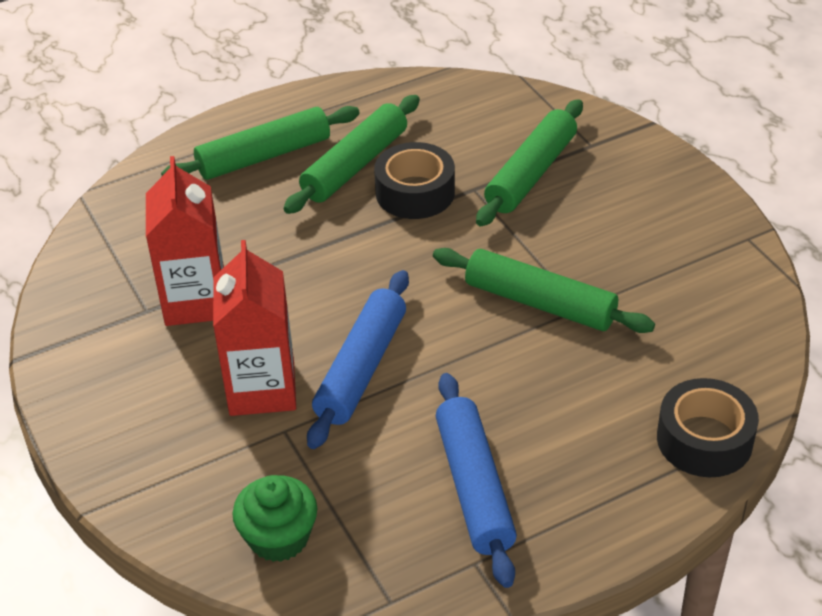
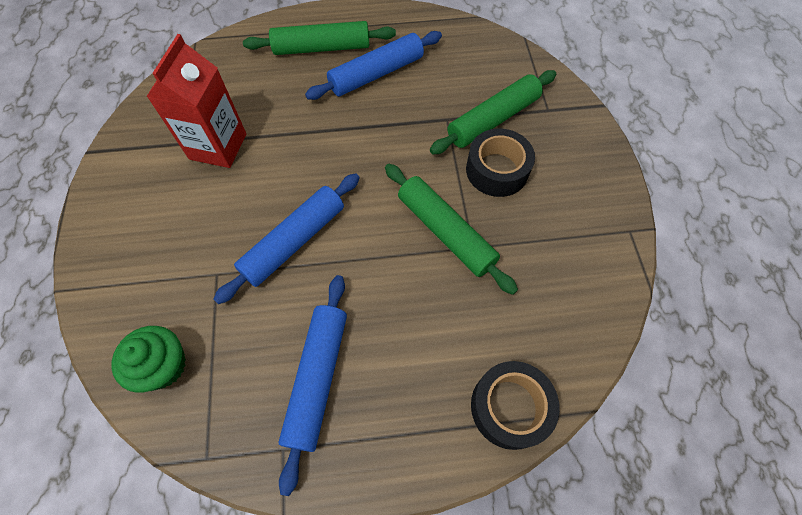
camera: 20 degrees right, 20 degrees up
red carton [213,240,296,416] -> none
green rolling pin [284,95,420,214] -> blue rolling pin [305,31,442,100]
black tape [374,142,455,219] -> black tape moved to [466,129,535,197]

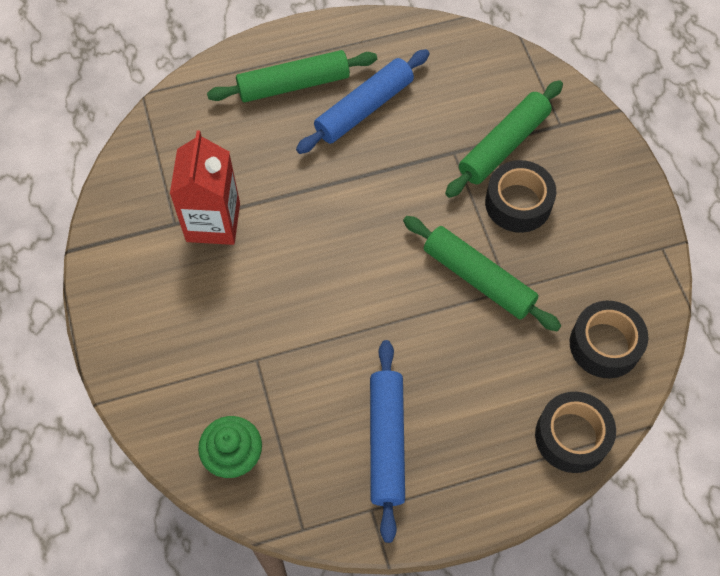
camera: 10 degrees left, 0 degrees up
blue rolling pin [214,173,360,304] -> none
none -> black tape [570,301,648,378]

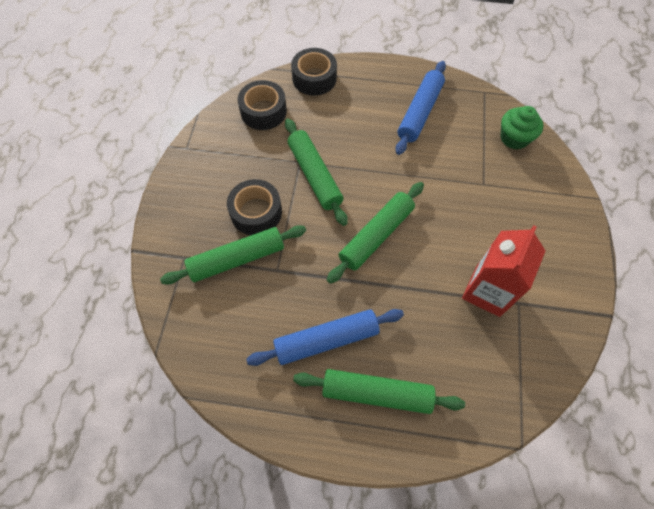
camera: 155 degrees left, 0 degrees up
none -> green rolling pin [327,182,424,284]

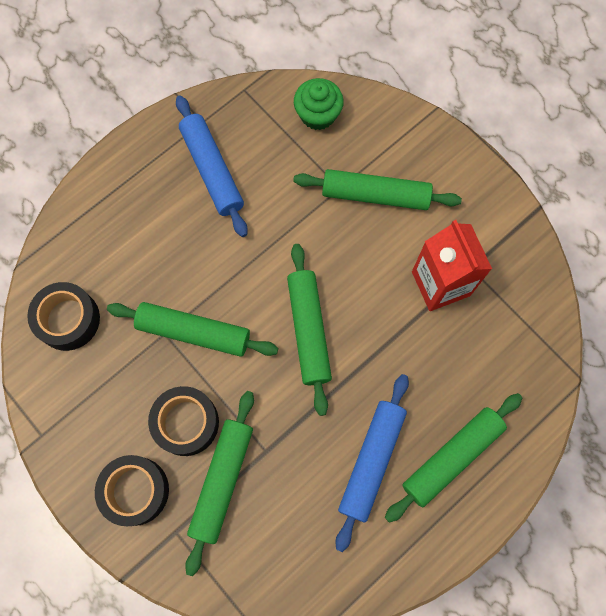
camera: 50 degrees left, 10 degrees up
black tape [291,48,337,96] -> black tape moved to [95,455,169,526]
none -> green rolling pin [293,169,462,210]

